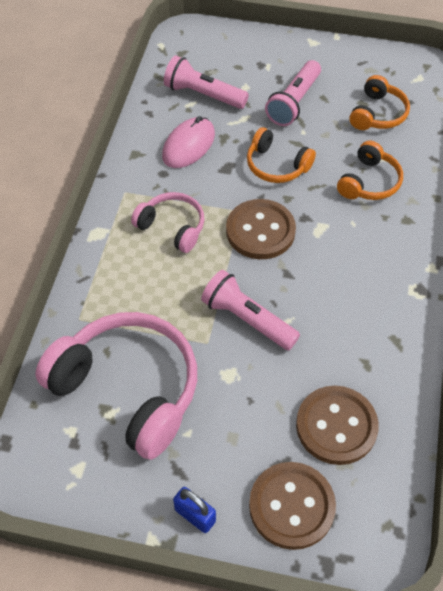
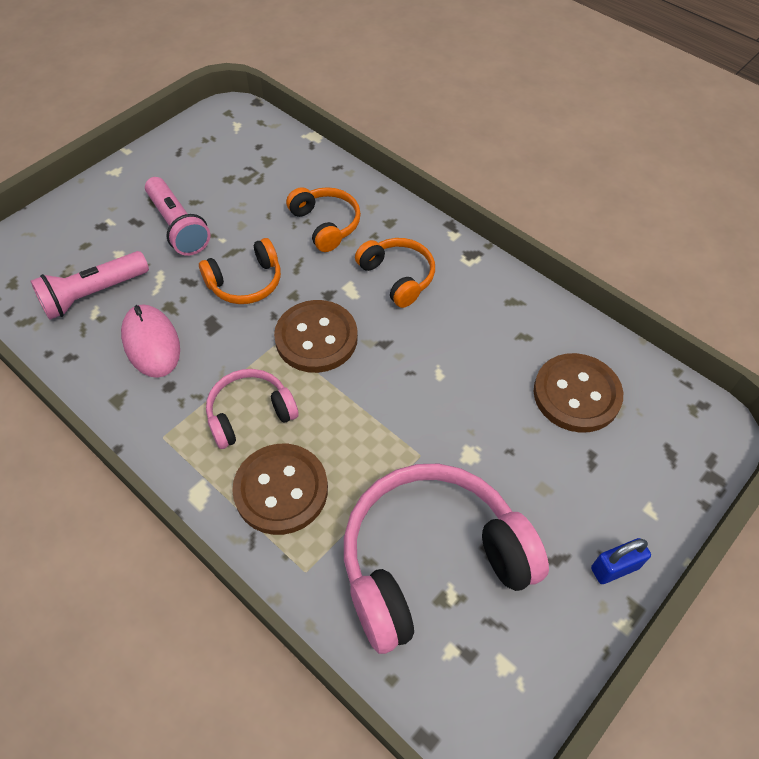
camera: 60 degrees left, 0 degrees up
pink flashlight [201,270,300,350] -> none
brown button [249,462,336,550] -> brown button moved to [232,444,328,535]
orange headphones [349,75,410,130] -> orange headphones moved to [355,238,435,308]

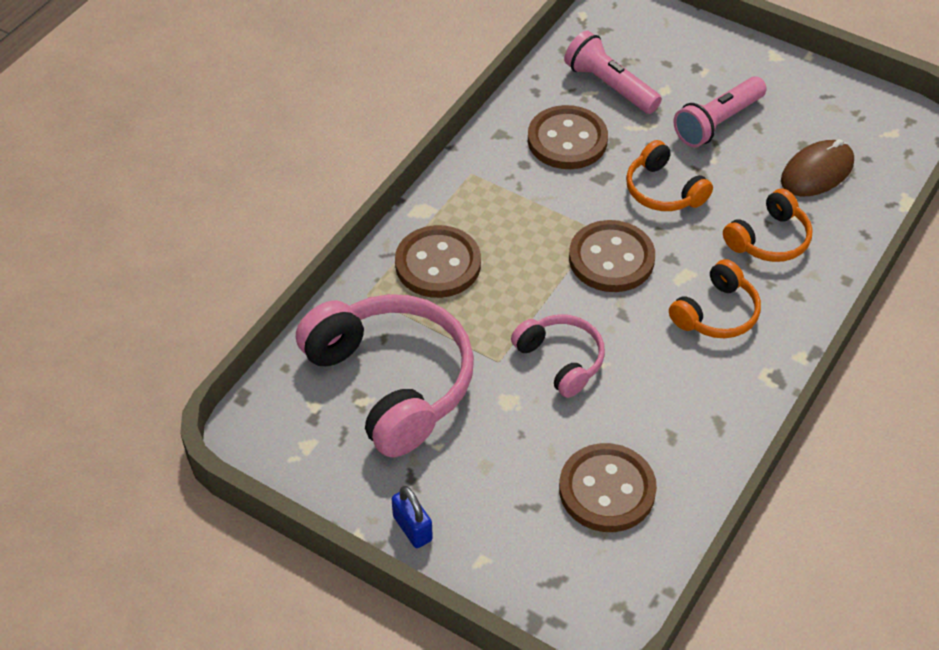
camera: 80 degrees right, 5 degrees down
pink mouse [121,304,180,378] -> brown button [528,105,608,169]
pink headphones [206,369,299,449] -> pink headphones moved to [511,315,605,398]
none -> brown mouse [781,139,854,196]

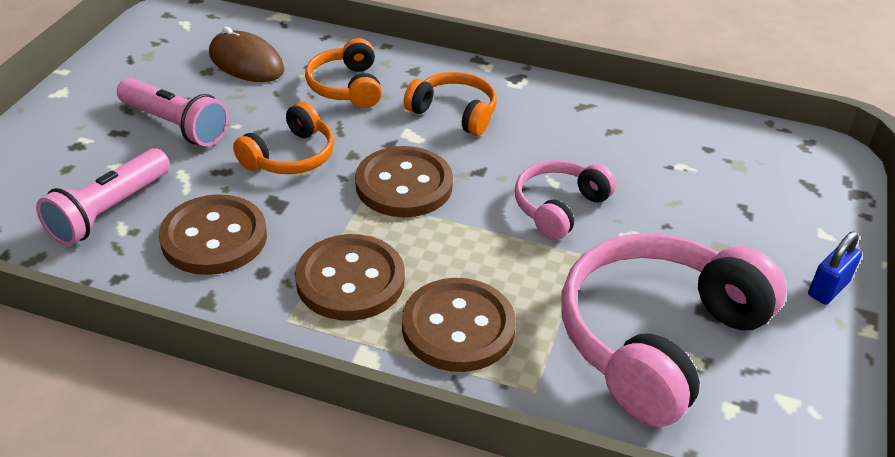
camera: 105 degrees left, 10 degrees down
brown button [559,443,657,532] -> brown button moved to [295,234,405,321]
orange headphones [723,189,813,262] -> orange headphones turned 135 degrees counterclockwise [305,38,382,108]

